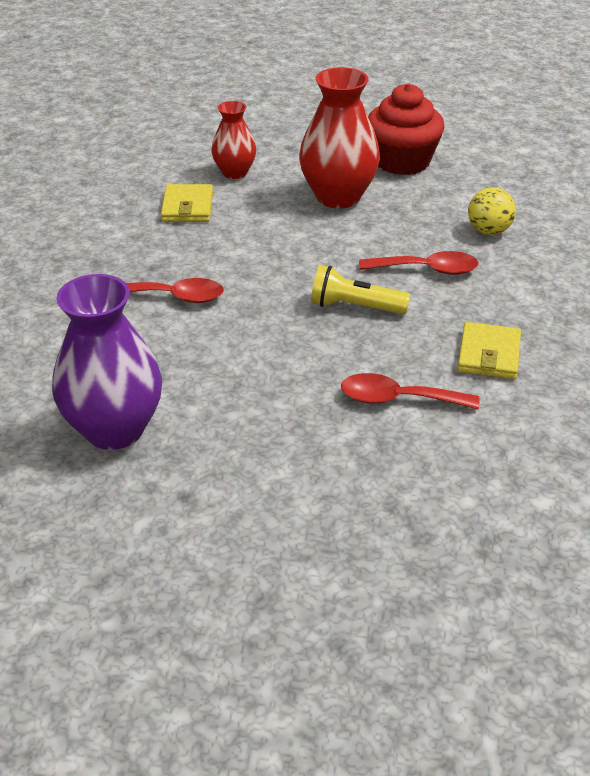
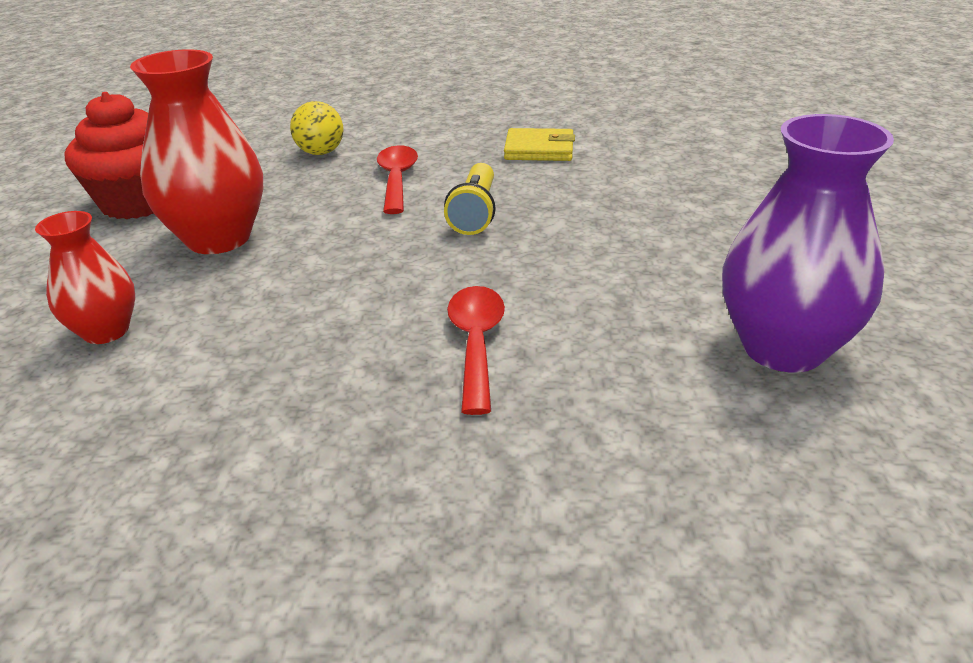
camera: 95 degrees left, 5 degrees down
yellow wallet [161,184,213,222] -> none
red spoon [341,373,480,409] -> none

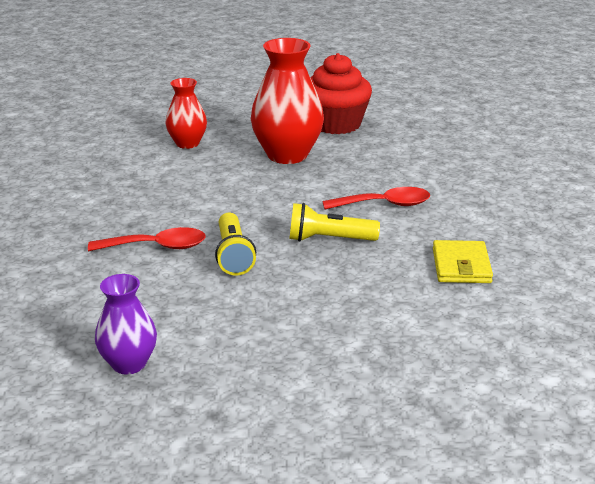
camera: 85 degrees right, 5 degrees down
yellow ball [290,101,344,155] -> none
purple vase [722,114,894,372] -> purple vase [95,274,157,375], size x0.58
none -> yellow flashlight [215,213,256,275]

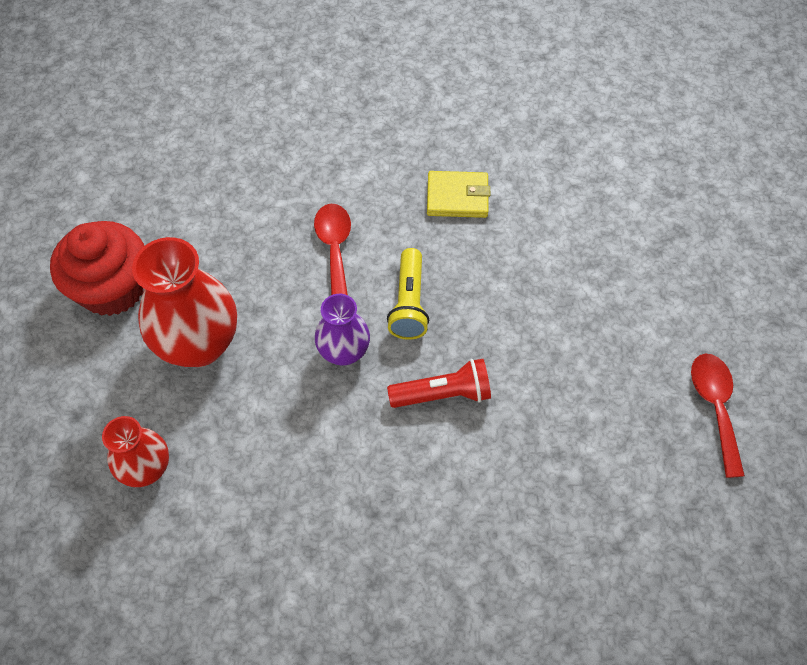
camera: 90 degrees left, 30 degrees up
red spoon [88,227,206,251] -> red spoon moved to [691,354,745,478]
purple vase [95,274,157,375] -> purple vase moved to [315,294,370,366]
yellow flashlight [215,213,256,275] -> red flashlight [387,359,491,408]

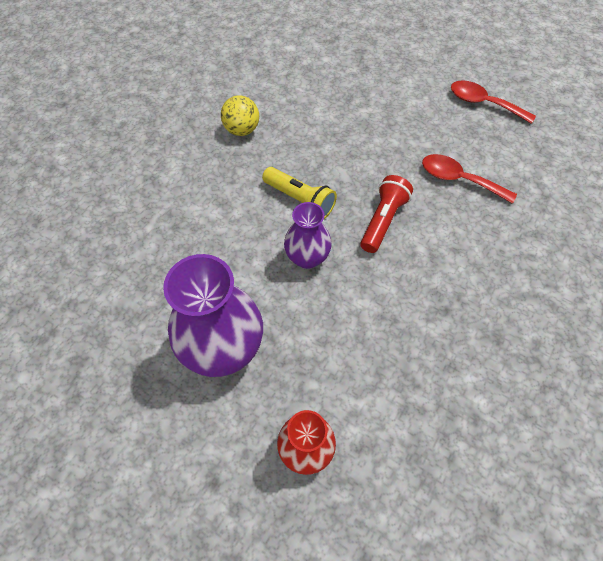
camera: 55 degrees left, 0 degrees up
red cupcake [50,221,144,316] -> none
red vase [132,237,237,367] -> purple vase [163,254,263,377]
red spoon [314,204,351,295] -> red spoon moved to [422,154,517,204]
yellow wallet [427,171,490,218] -> yellow ball [221,95,259,136]

